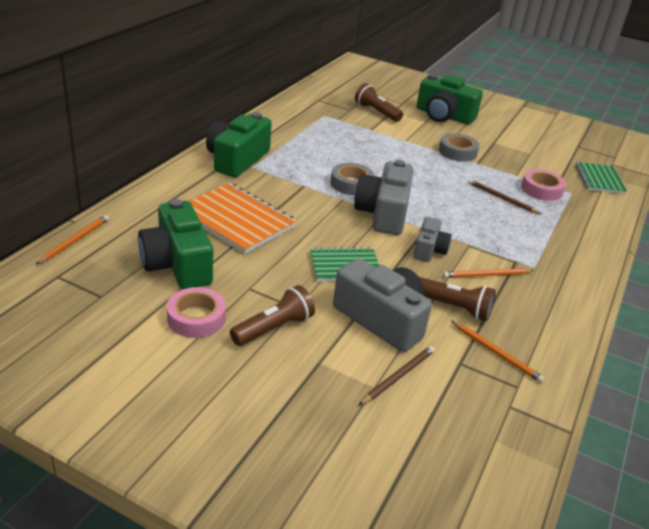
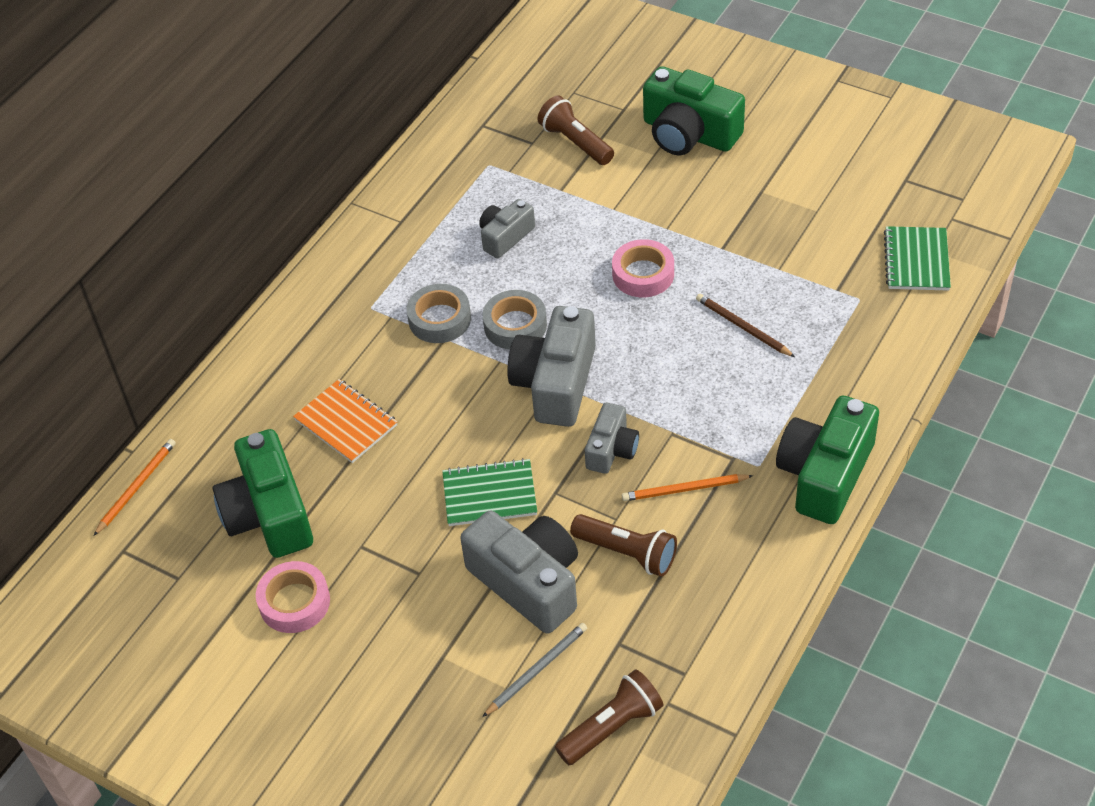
camera: 10 degrees right, 15 degrees up
orange notebook [189,183,297,254] -> orange notebook [293,379,398,463], size x0.63
green camera [206,112,272,177] -> green camera moved to [776,395,879,524]
brown flashlight [230,285,315,346] -> brown flashlight moved to [555,669,663,765]
brown pencil [359,346,435,405] -> grey pencil [482,623,587,717]
grey tape [439,133,479,162] -> grey tape moved to [407,284,471,343]
orange pencil [451,320,545,383] -> none
pink tape [521,169,566,201] -> pink tape moved to [612,239,674,297]
none -> grey camera [479,199,535,258]

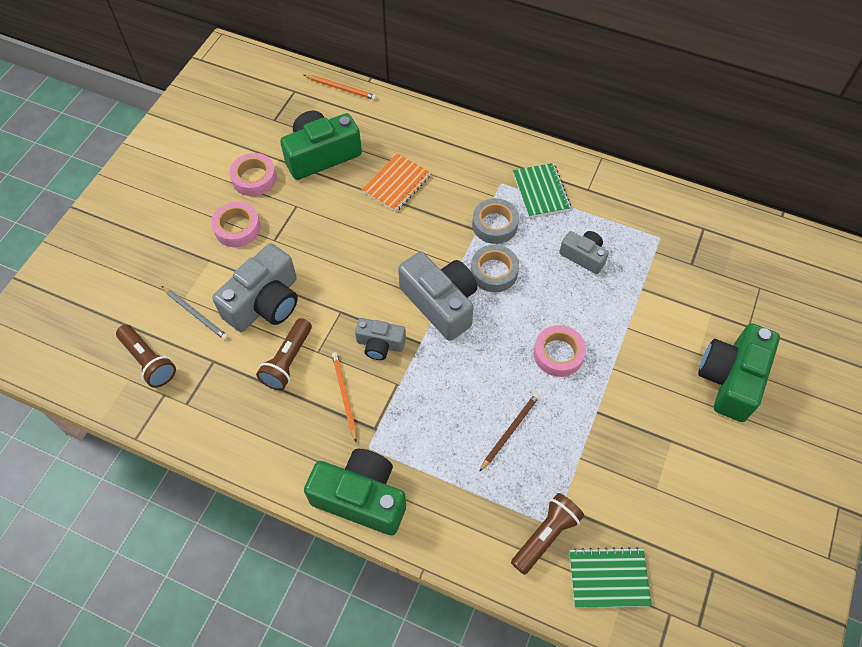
camera: 80 degrees right, 10 degrees up
green notebook [442,458,537,526] -> green notebook moved to [513,163,571,218]
grey camera [507,306,596,427] -> grey camera turned 45 degrees clockwise [398,252,477,341]
brown flashlight [537,96,614,165] -> brown flashlight moved to [511,493,584,575]
none -> pink tape [211,202,261,247]

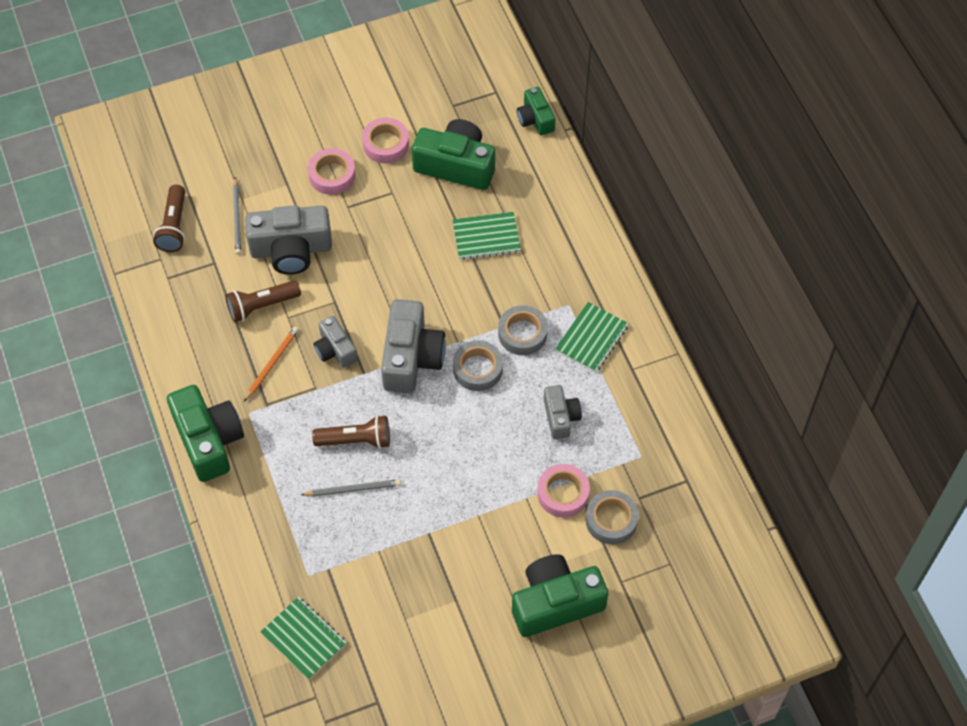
camera: 45 degrees right, 0 degrees up
orange pencil [304,75,377,100] -> green camera [517,87,555,135]
orange notebook [362,153,431,212] -> green notebook [452,212,521,260]
brown pencil [479,393,540,472] -> grey pencil [301,479,401,497]
brown flashlight [511,493,584,575] -> brown flashlight moved to [312,415,390,449]
pink tape [534,325,586,377] -> pink tape moved to [537,464,590,518]
none -> grey tape [586,490,639,544]

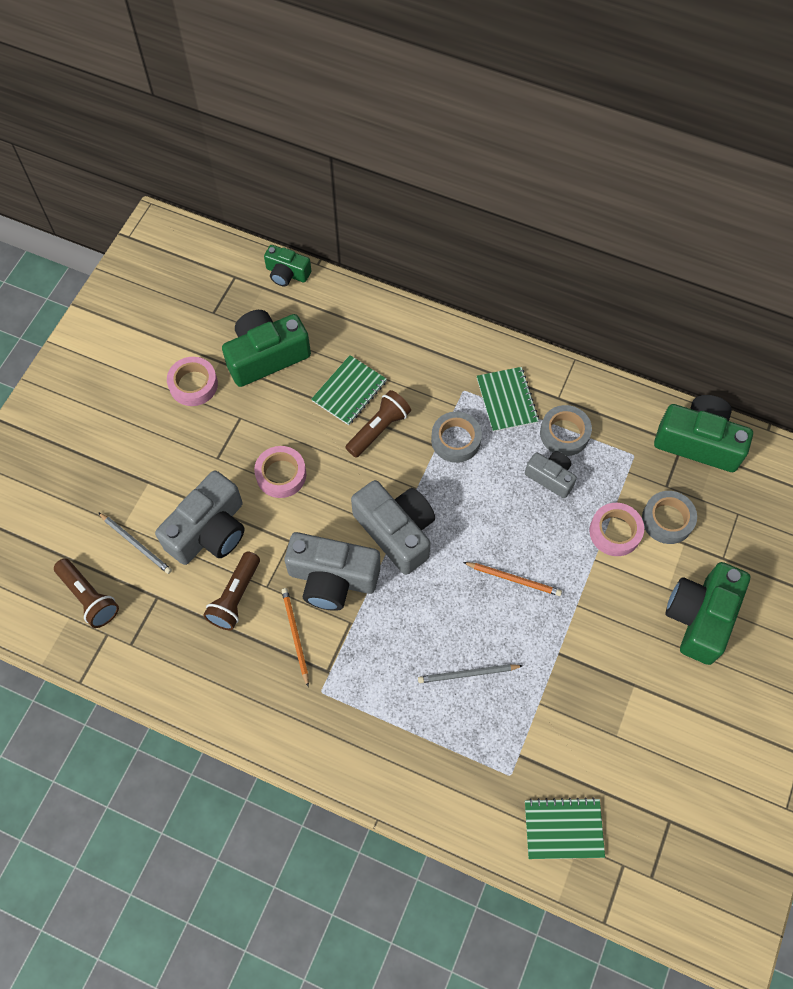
camera: 45 degrees left, 5 degrees up
green camera [167,385,244,482] -> green camera moved to [654,395,753,472]
grey pencil [301,479,401,497] -> grey pencil turned 135 degrees counterclockwise [418,664,523,683]
pink tape [308,148,356,195] -> pink tape moved to [254,446,306,498]
brown flashlight [312,415,390,449] -> brown flashlight moved to [345,390,411,458]
grey camera [314,316,358,368] -> grey camera [285,532,381,611], size x1.77
grey tape [453,340,503,391] -> grey tape moved to [540,405,592,456]
none -> orange pencil [463,562,562,596]

